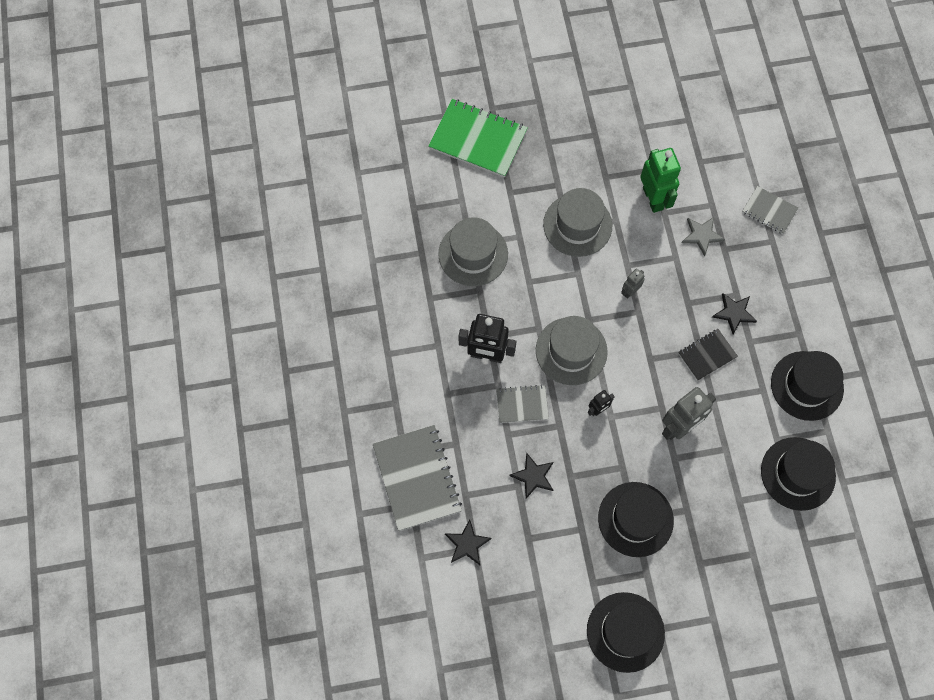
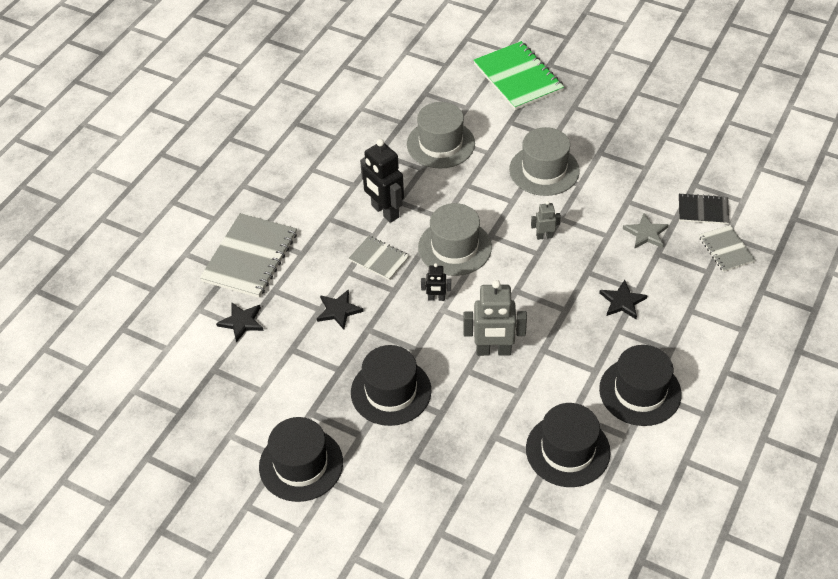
camera: 40 degrees right, 20 degrees down
green robot [640,148,681,213] -> none
black notebook [678,329,738,381] -> black notebook moved to [679,193,729,224]

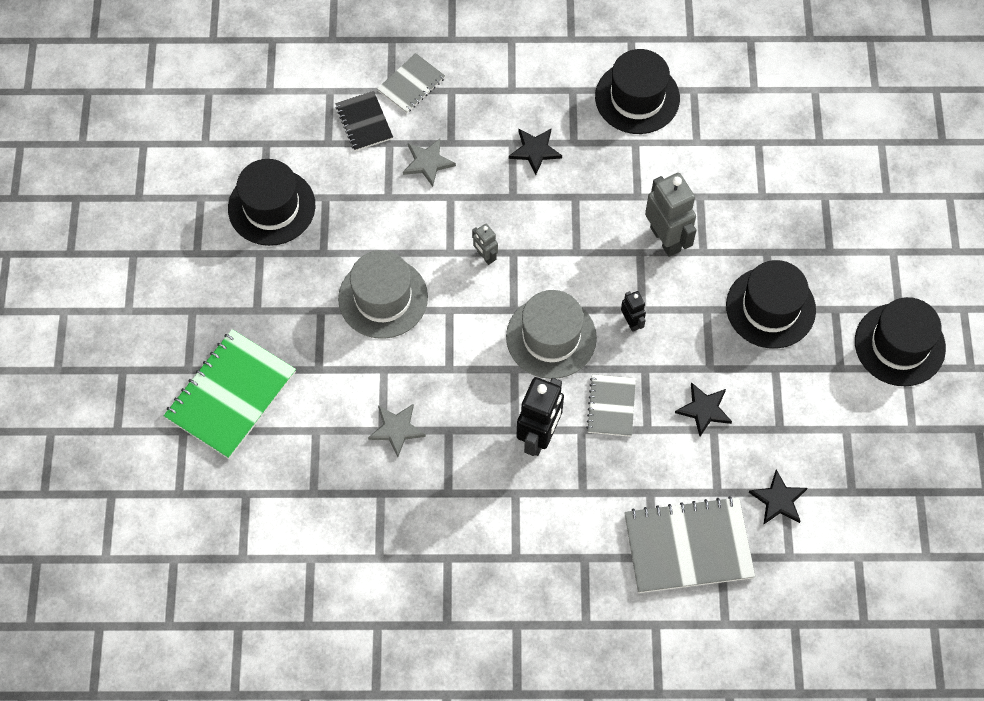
camera: 120 degrees left, 15 degrees up
grey hat [407,102,475,168] -> grey star [368,404,426,457]
black hat [526,403,611,487] -> black hat moved to [228,159,315,246]

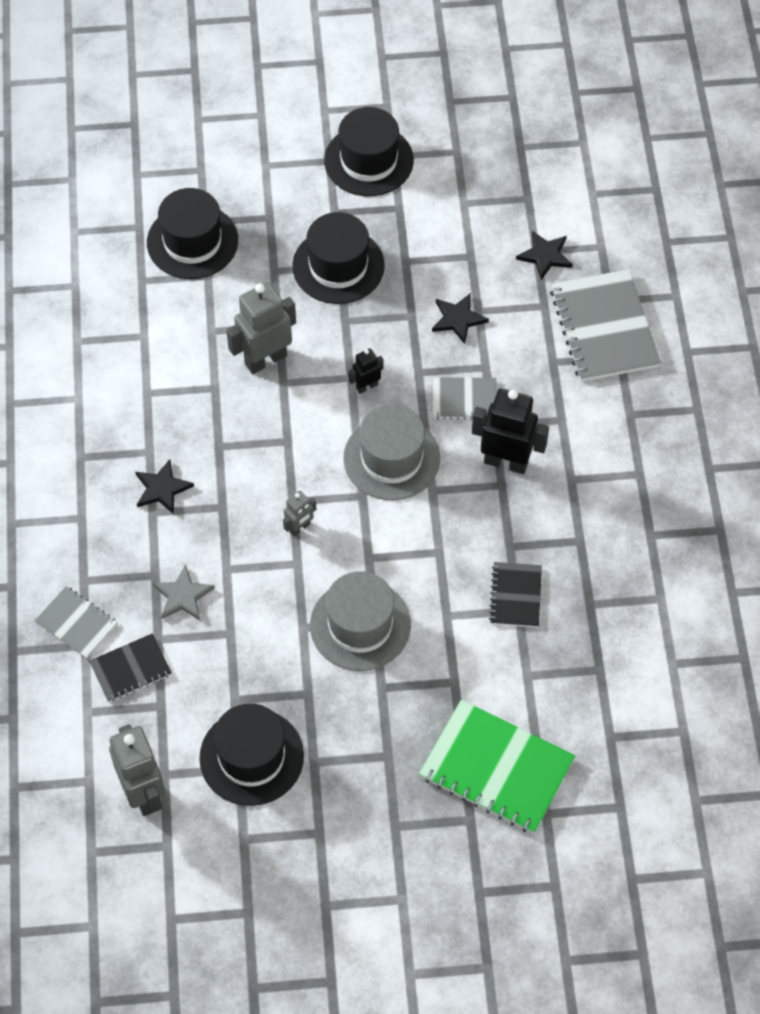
camera: 95 degrees left, 5 degrees down
grey star [368,404,426,457] -> black notebook [489,562,542,627]
black hat [595,49,680,134] -> black hat moved to [147,188,238,279]
none -> grey robot [109,724,165,816]

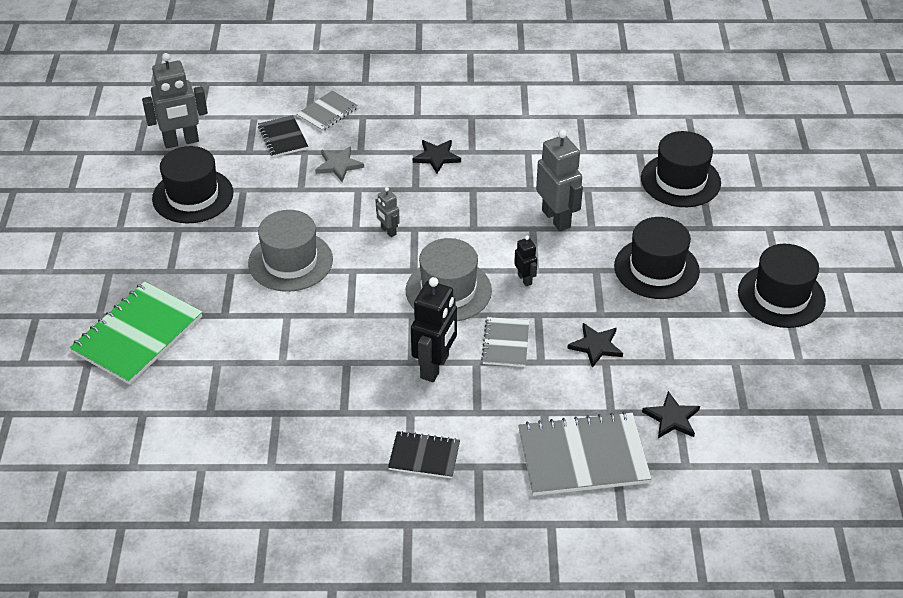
camera: 95 degrees right, 15 degrees down
black notebook [489,562,542,627] -> black notebook moved to [388,431,460,478]

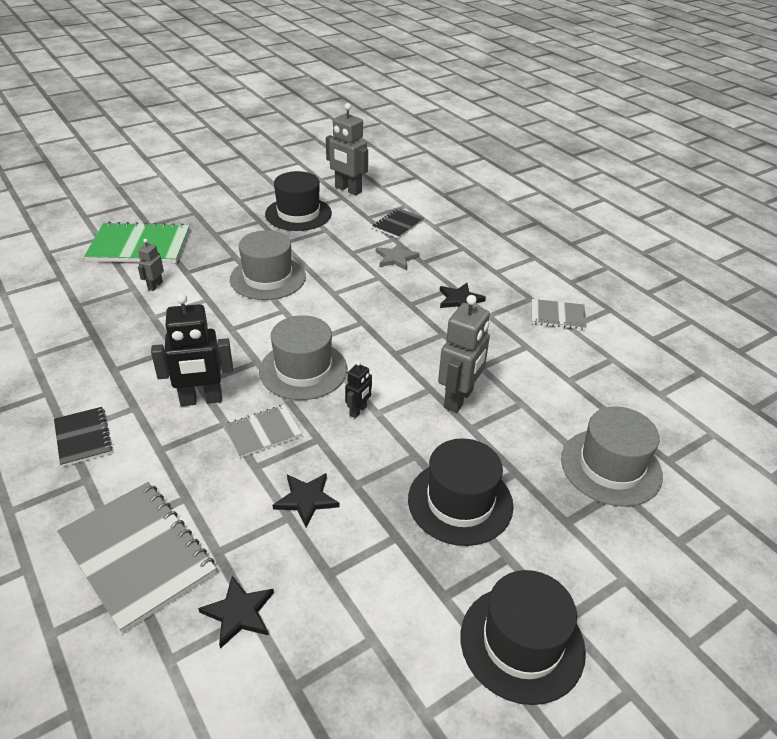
camera: 55 degrees right, 5 degrees down
grey notebook [296,90,358,132] -> grey notebook moved to [531,299,587,330]
grey robot [376,187,400,237] -> grey robot moved to [138,239,164,291]
black hat [641,131,721,207] -> grey hat [561,406,663,507]

